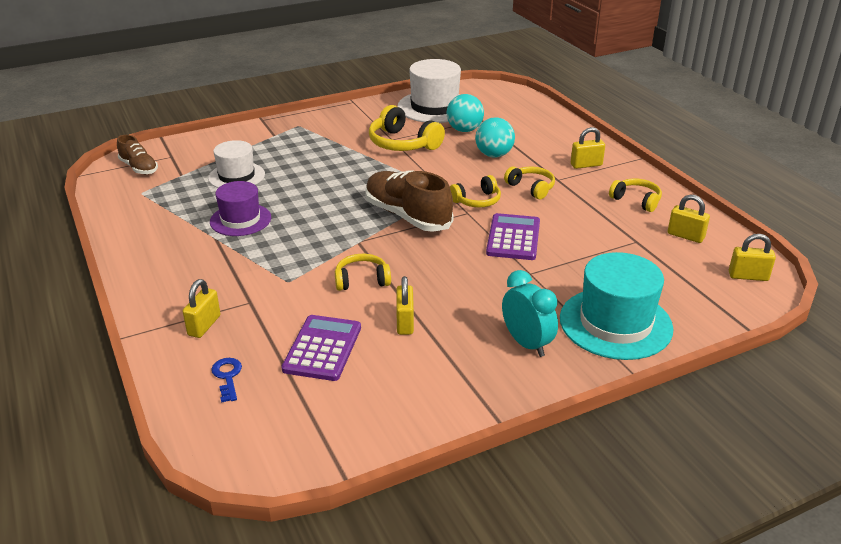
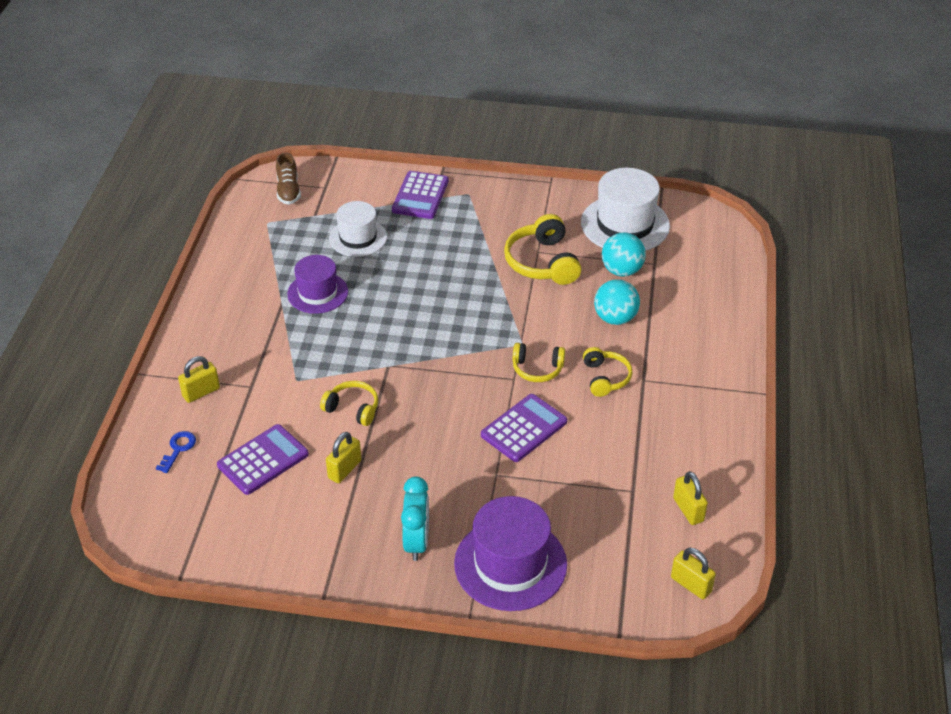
camera: 35 degrees right, 10 degrees up
brown shoe [365,170,453,232] -> none
turquoise hat [560,252,673,360] -> purple hat [454,496,567,611]
yellow padlock [571,127,605,169] -> none
yellow headphones [609,178,662,212] -> none
none -> purple calculator [392,171,449,219]

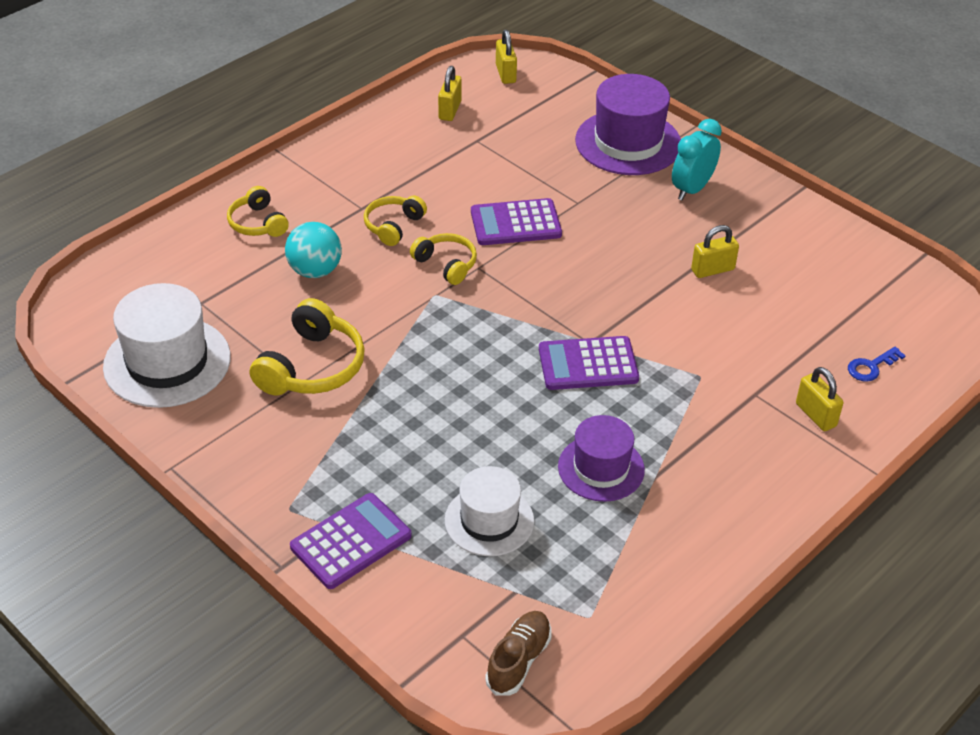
camera: 145 degrees left, 0 degrees up
yellow padlock [178,356,220,403] -> yellow padlock turned 60 degrees clockwise [796,367,843,431]
purple calculator [217,424,309,495] -> purple calculator moved to [539,336,639,390]
yellow headphones [320,381,378,426] -> yellow headphones moved to [227,186,289,237]
turquoise ball [602,232,646,277] -> none

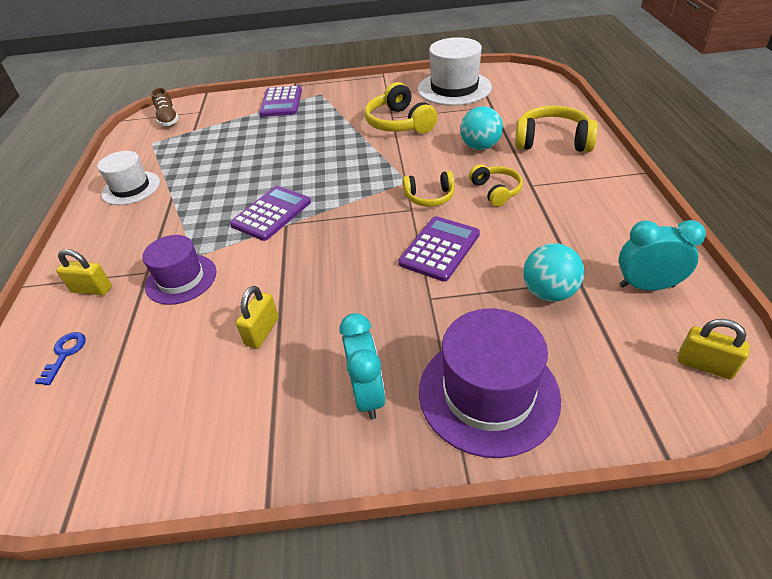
camera: 135 degrees right, 0 degrees up
yellow headphones [227,186,289,237] -> yellow headphones [515,105,598,152], size x1.63
yellow padlock [438,66,462,121] -> turquoise clock [619,220,706,291]
white hat [445,466,534,556] -> white hat moved to [97,151,160,205]
purple hat [558,415,645,502] -> purple hat moved to [142,235,216,305]
none -> turquoise ball [523,243,584,302]

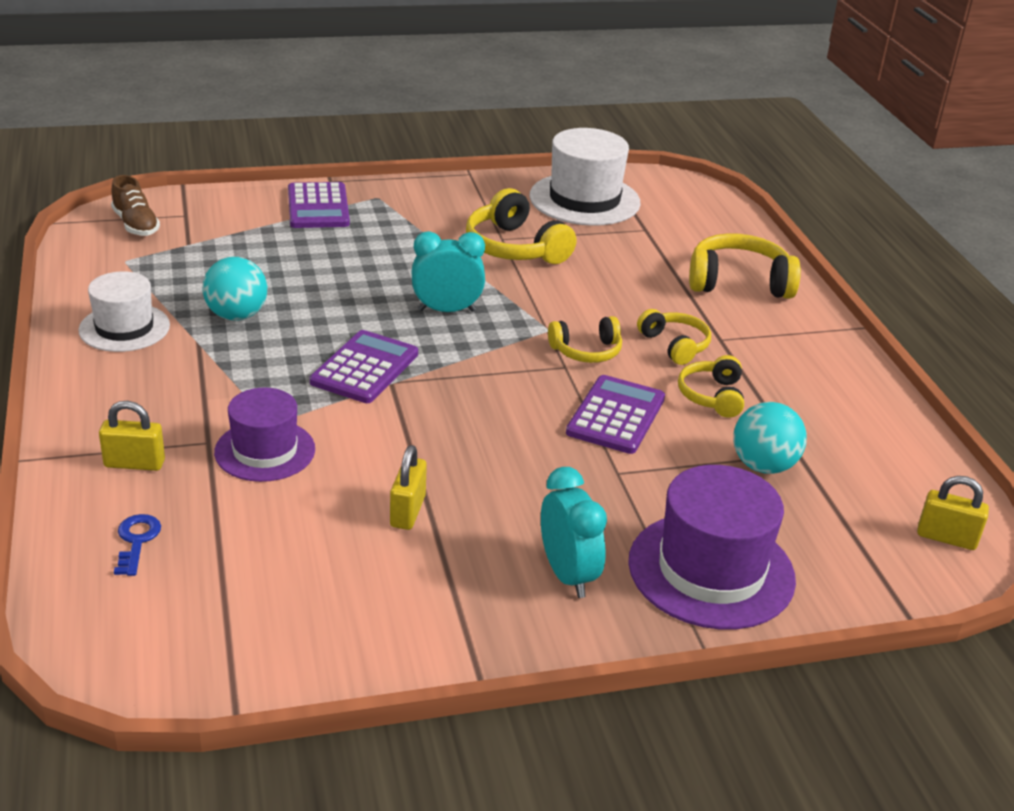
camera: 15 degrees left, 10 degrees down
turquoise ball [460,106,503,150] -> turquoise ball moved to [203,257,267,321]
turquoise clock [619,220,706,291] -> turquoise clock moved to [412,231,485,312]
none -> yellow headphones [678,355,744,418]

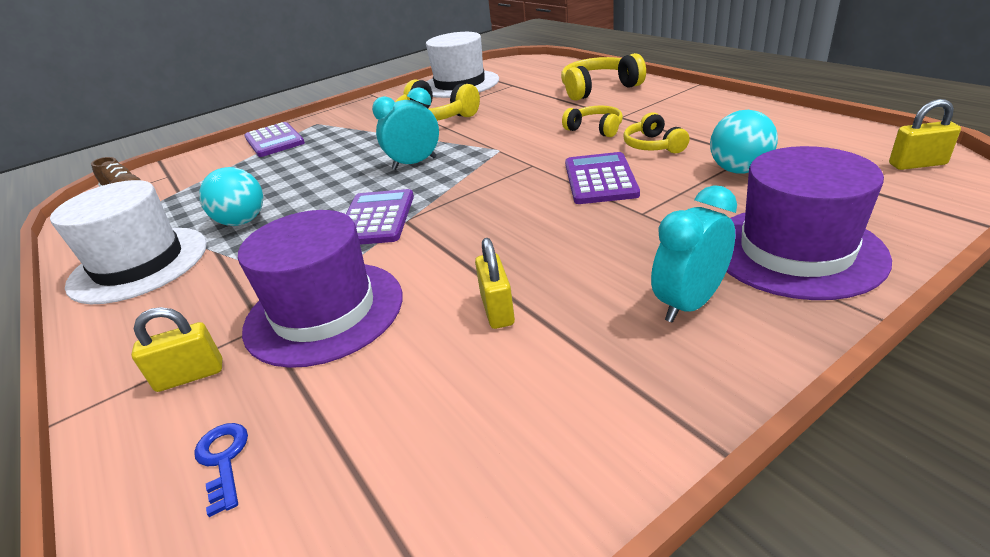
camera: 15 degrees left, 0 degrees up
white hat [78,271,170,352] -> white hat [50,180,207,304], size x1.54
purple hat [214,388,315,482] -> purple hat [238,210,403,368], size x1.54
turquoise clock [541,467,607,598] -> turquoise clock turned 90 degrees counterclockwise [651,185,737,323]
yellow headphones [548,316,622,363] -> none

